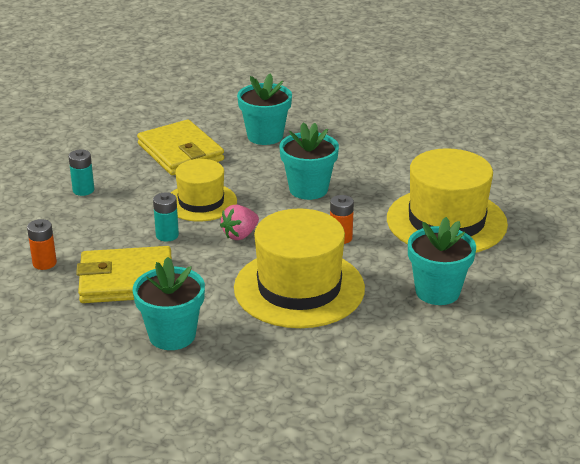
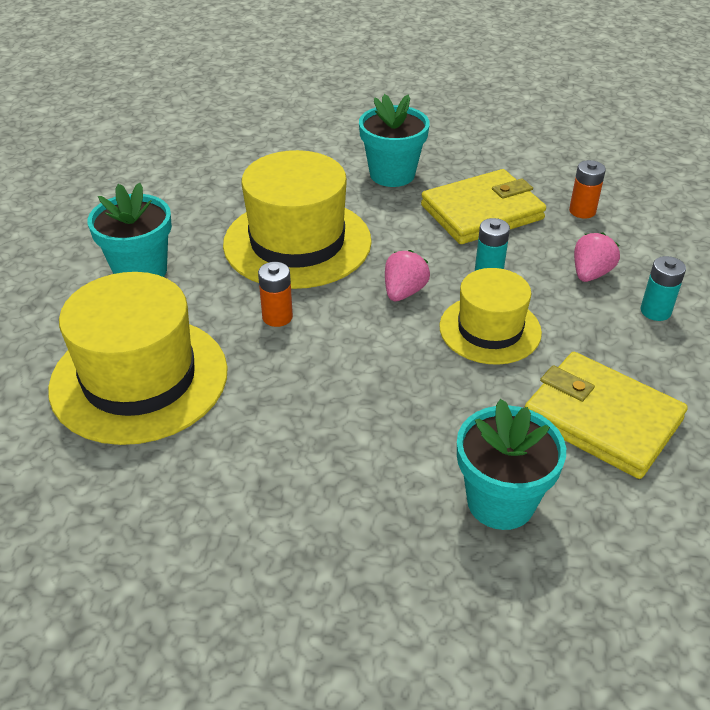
camera: 160 degrees right, 10 degrees up
turquoise flower pot [280,123,339,200] -> none
none -> pink strawberry [574,232,620,282]

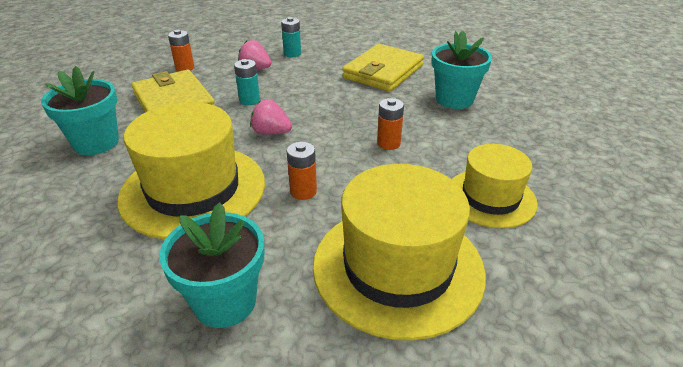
camera: 95 degrees left, 5 degrees down
yellow hat [439,268,542,365] -> yellow hat moved to [451,144,538,228]
none -> orange battery [377,98,404,150]

